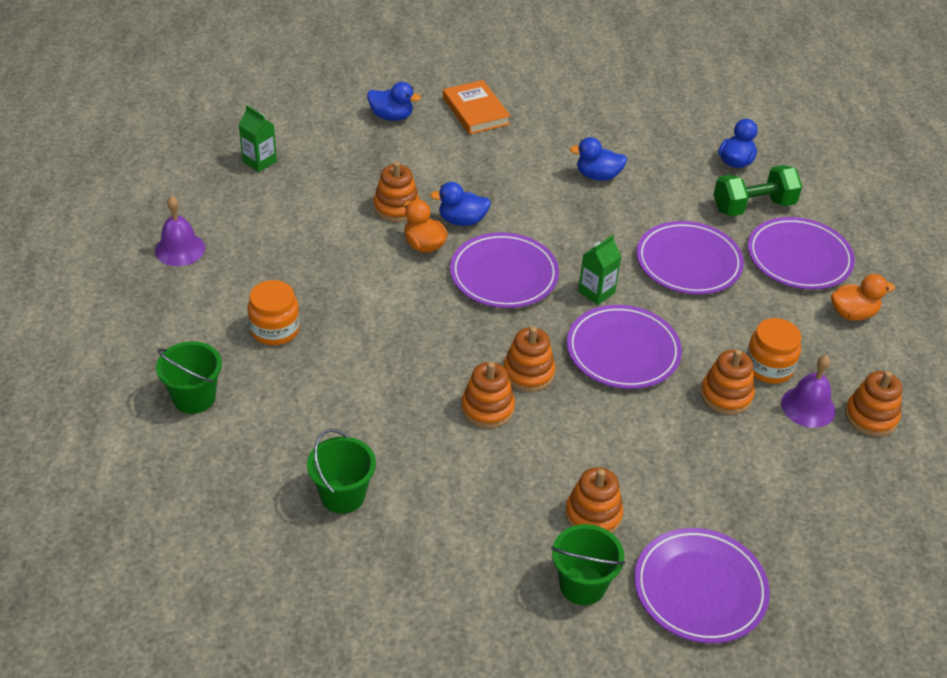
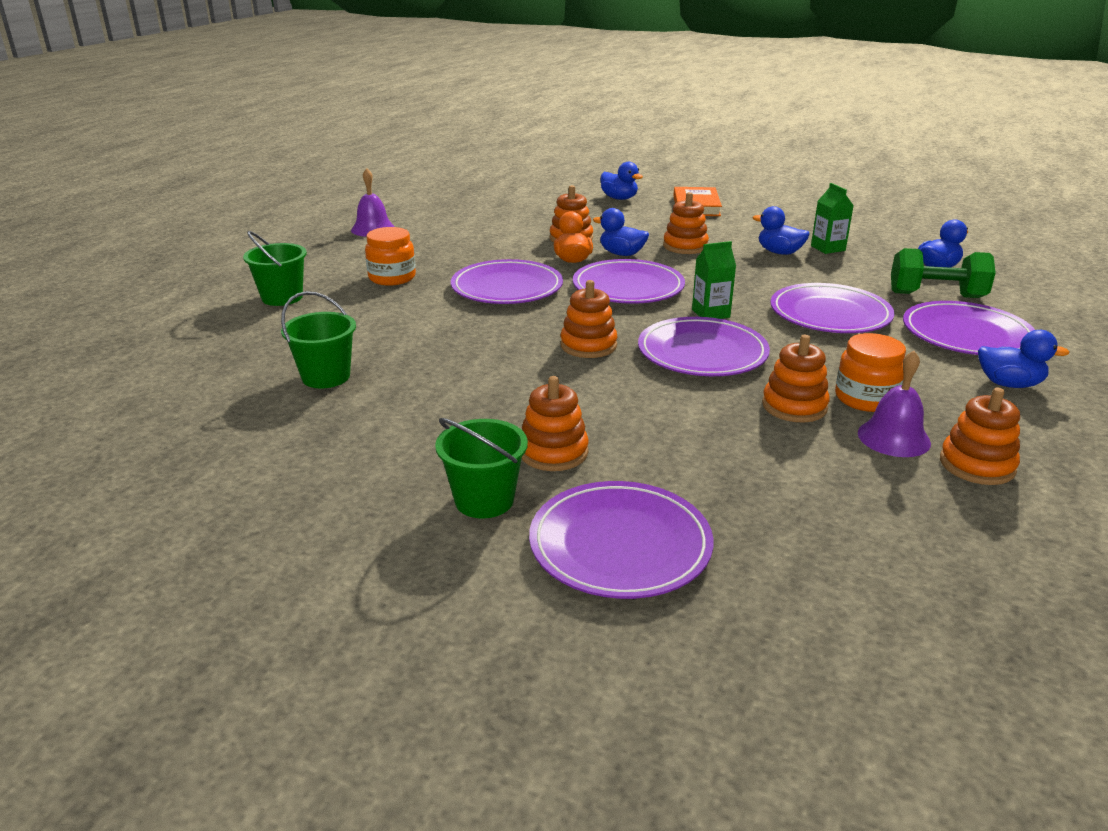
camera: 30 degrees right, 15 degrees down
green carton [239,105,277,172] -> green carton moved to [811,183,854,254]
orange stacking toy [461,362,515,428] -> orange stacking toy moved to [663,192,709,254]
orange duck [831,274,895,321] -> blue duck [978,330,1070,388]
none -> purple plate [451,259,563,304]

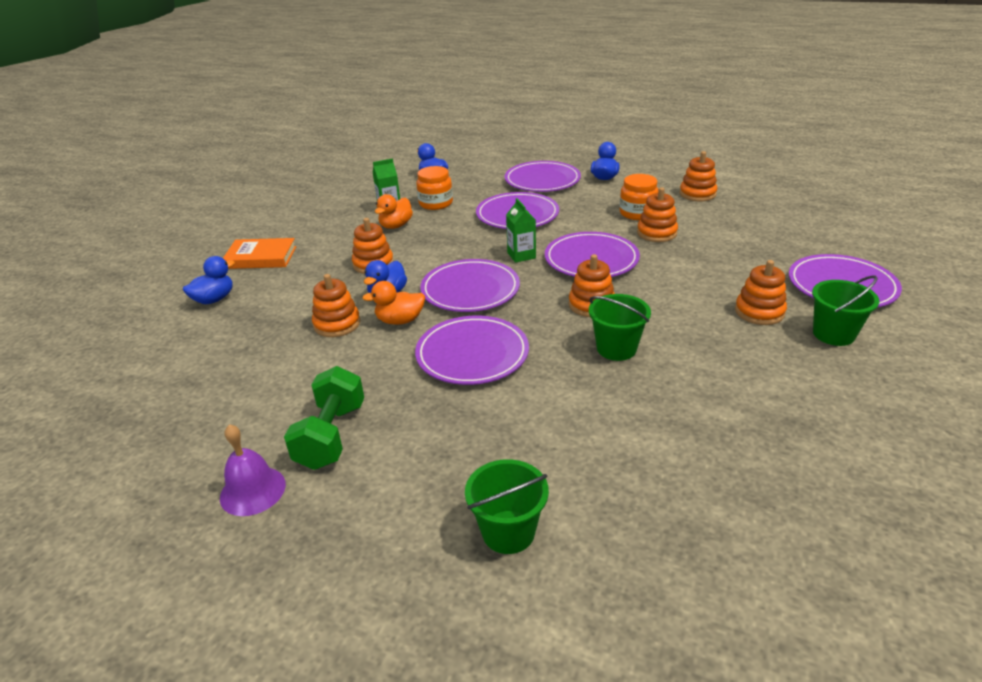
camera: 90 degrees left, 5 degrees up
green bucket [281,291,356,388] -> green bucket moved to [589,294,651,361]
orange jar [365,227,416,286] -> orange jar moved to [416,166,453,210]
blue duck [753,206,810,255] -> orange duck [375,194,413,229]
purple bell [858,351,931,457] -> none
green dumbbell [891,248,996,298] -> green dumbbell moved to [284,366,364,470]

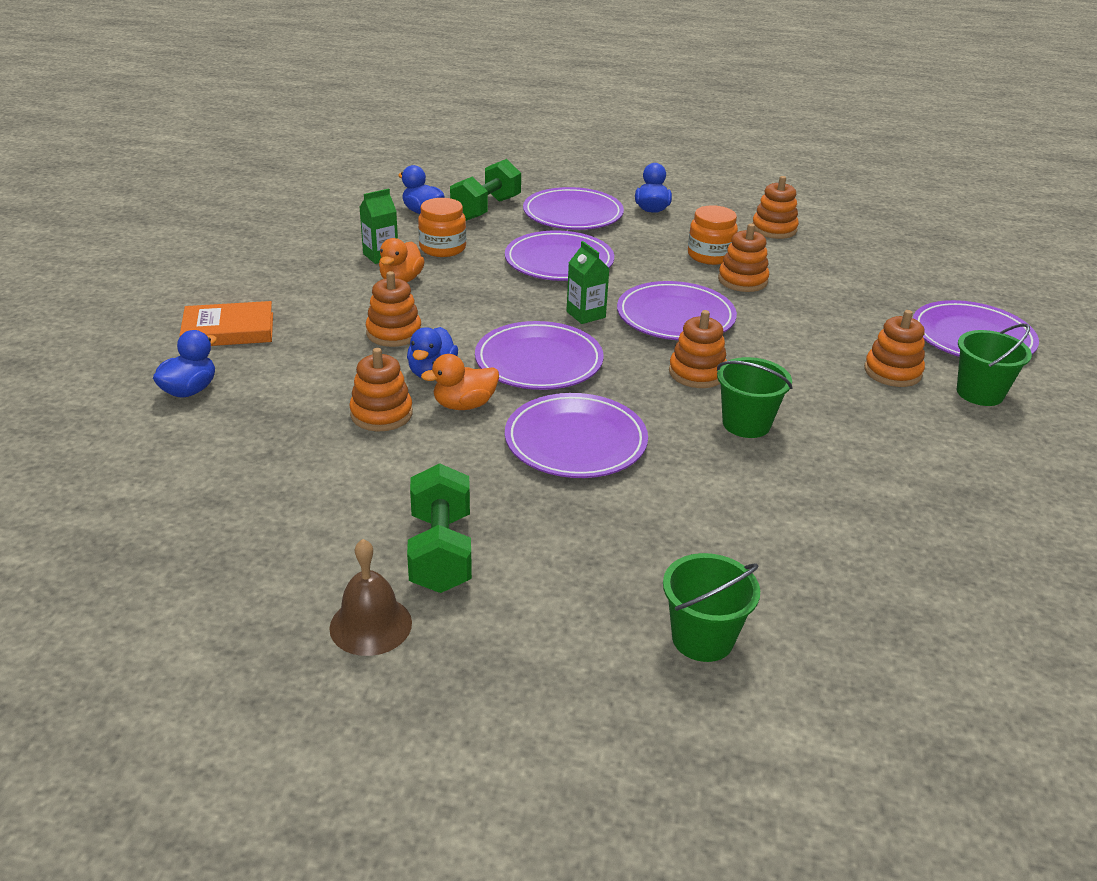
camera: 15 degrees left, 0 degrees up
purple bell [220,424,286,516] -> brown bell [329,539,412,656]
none -> green dumbbell [450,159,521,221]

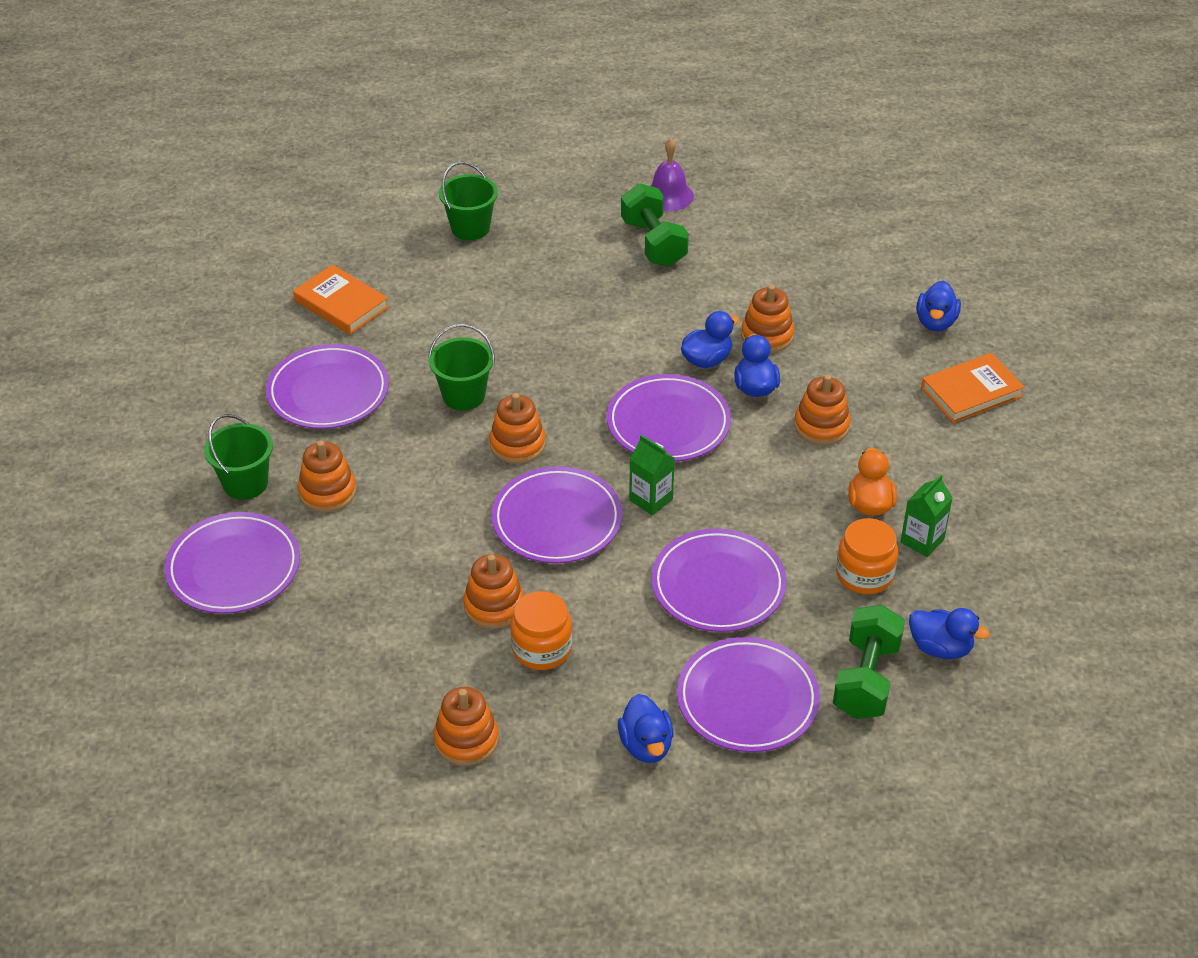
camera: 165 degrees right, 10 degrees up
brown bell [329,539,412,656] -> purple bell [650,138,694,211]
orange duck [421,354,499,410] -> blue duck [681,311,739,368]
purple plate [505,393,648,478] -> purple plate moved to [266,344,389,429]
none -> orange book [293,264,389,335]

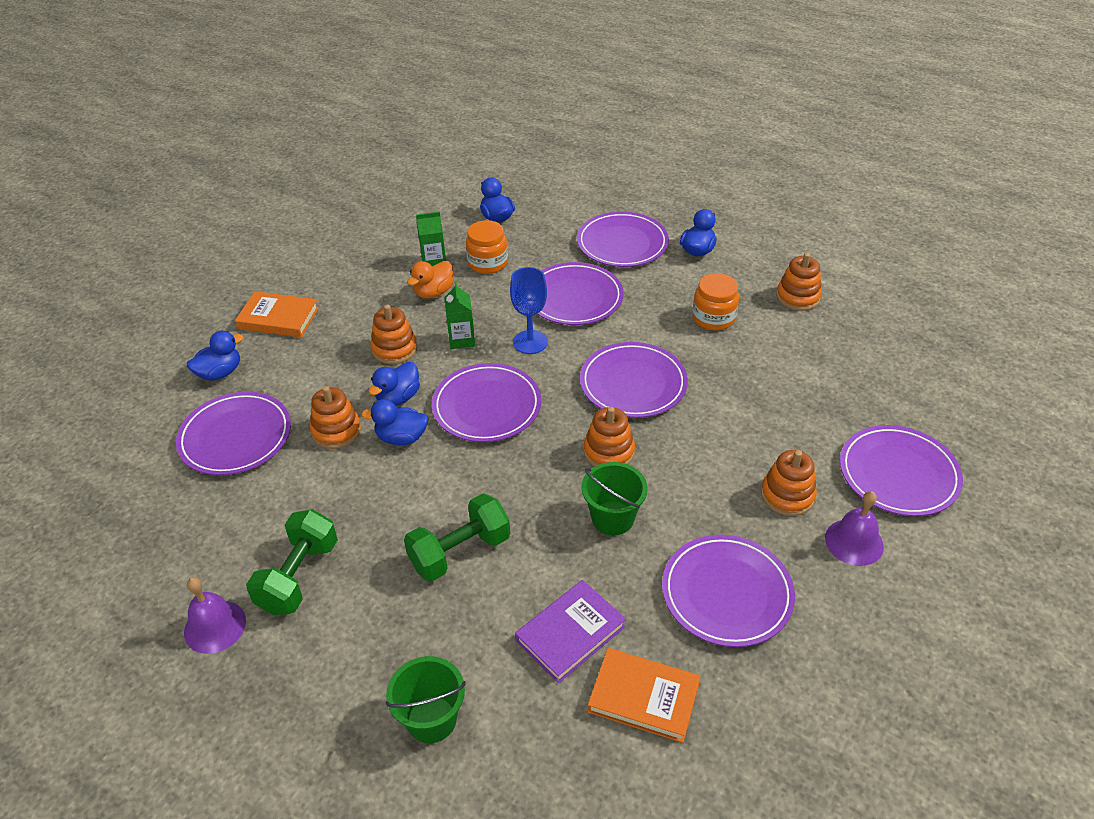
camera: 140 degrees left, 0 degrees up
green bucket [204,414,273,500] -> purple bell [825,491,884,566]
orange book [293,264,389,335] -> orange book turned 60 degrees counterclockwise [588,648,701,743]
orange stacking toy [463,554,524,629] -> none
green carton [629,435,675,516] -> green carton moved to [444,282,475,349]
green dumbbell [833,605,905,719] -> green dumbbell moved to [404,494,510,581]
none -> purple plate [176,392,291,475]
none -> blue goblet [510,267,548,354]
none -> purple book [515,580,626,684]

